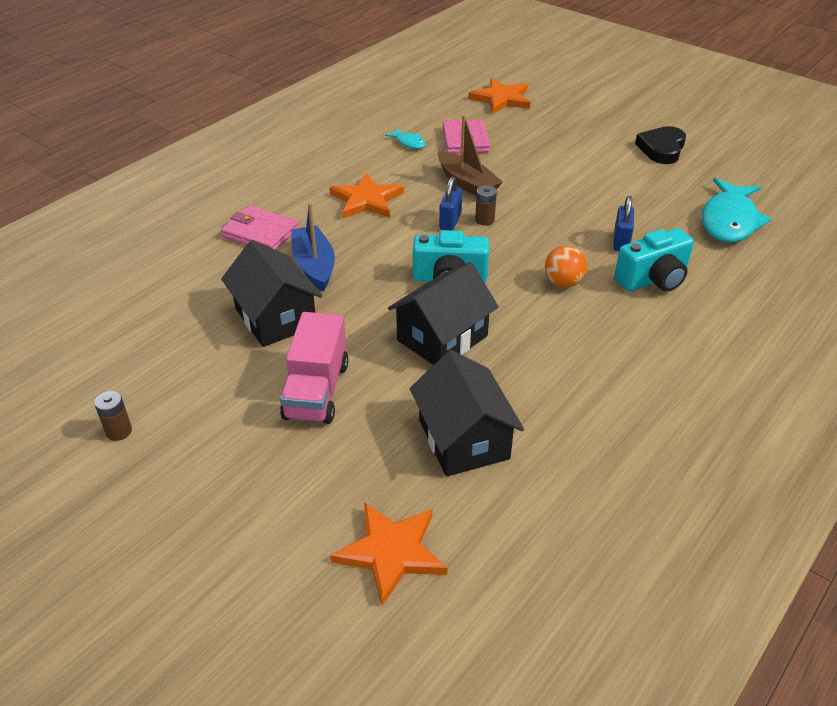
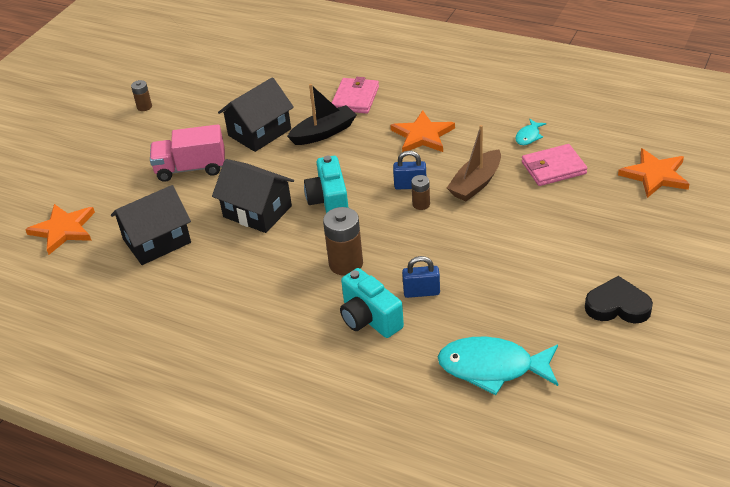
camera: 80 degrees right, 0 degrees up
blue boat [291,203,335,291] -> black boat [287,84,356,145]
orange ball [545,246,587,288] -> brown battery [323,207,363,276]

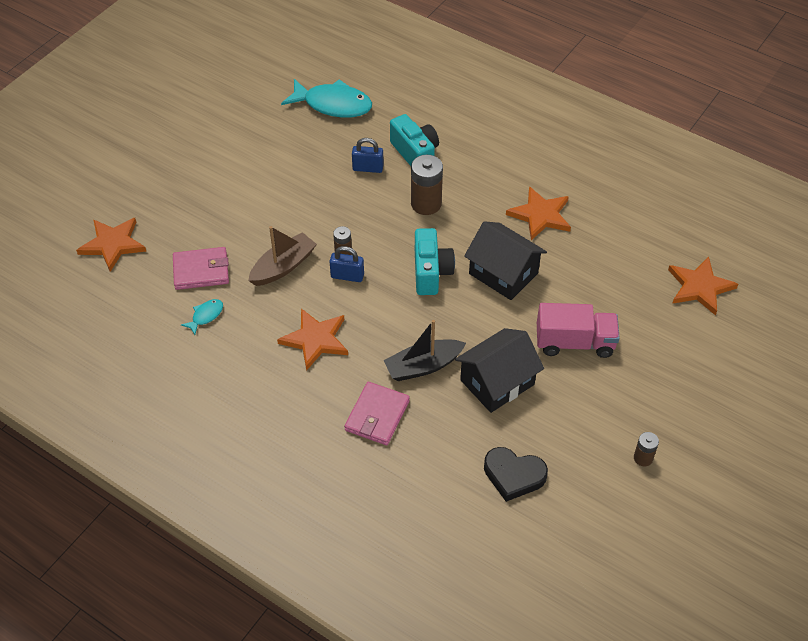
camera: 175 degrees left, 10 degrees up
black house [111,185,191,265] -> none
black heart [585,276,653,324] -> black heart moved to [484,447,548,502]
none -> orange star [506,186,571,240]

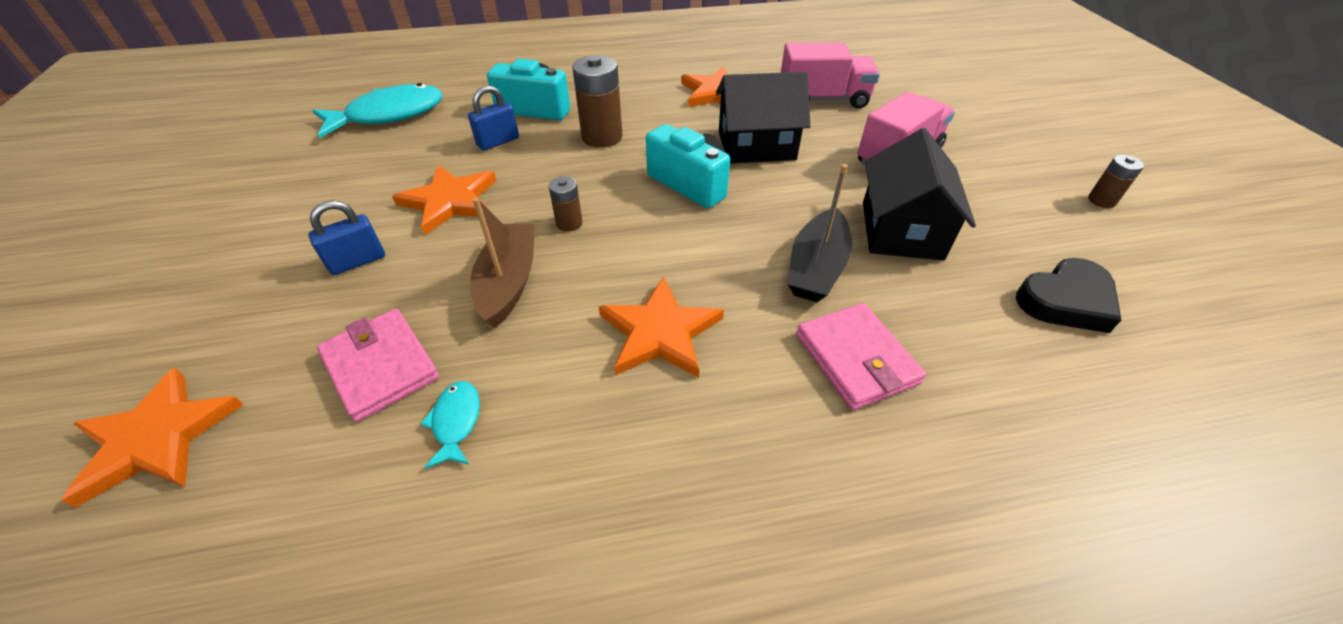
camera: 45 degrees left, 5 degrees down
pink wallet [173,247,229,290] -> pink wallet turned 75 degrees counterclockwise [317,309,440,422]
blue padlock [330,246,364,282] -> blue padlock moved to [308,200,385,275]
orange star [668,257,738,315] -> orange star moved to [392,165,497,235]
none -> pink truck [781,43,880,109]

